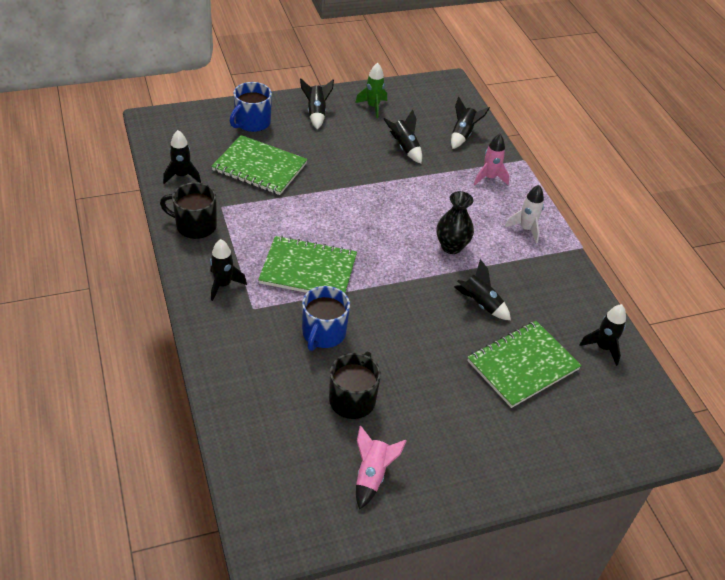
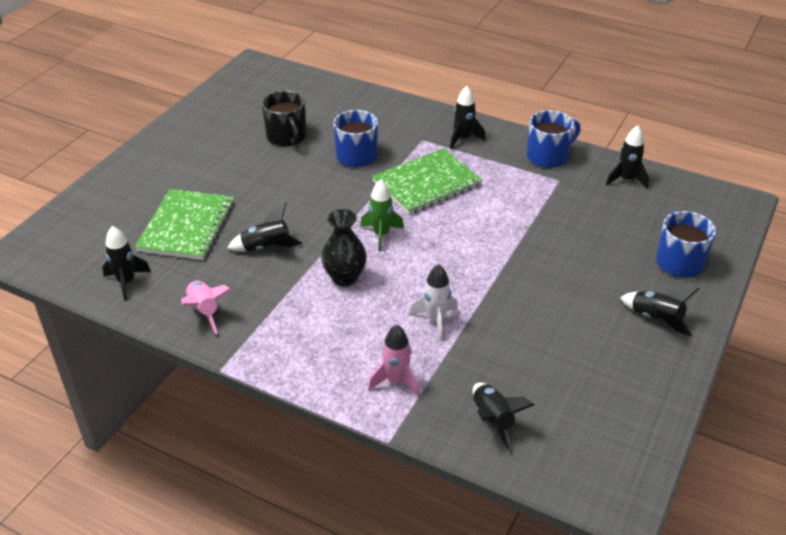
camera: 140 degrees right, 5 degrees down
black mug [160,182,217,239] -> blue mug [527,110,581,168]
green notebook [212,135,308,195] -> none
green rocket [355,63,387,118] -> green rocket moved to [360,180,404,252]
pink rocket [356,426,407,510] -> pink rocket moved to [181,280,231,334]
black rocket [384,110,422,163] -> none
white rocket [505,185,544,244] -> white rocket moved to [410,264,458,341]

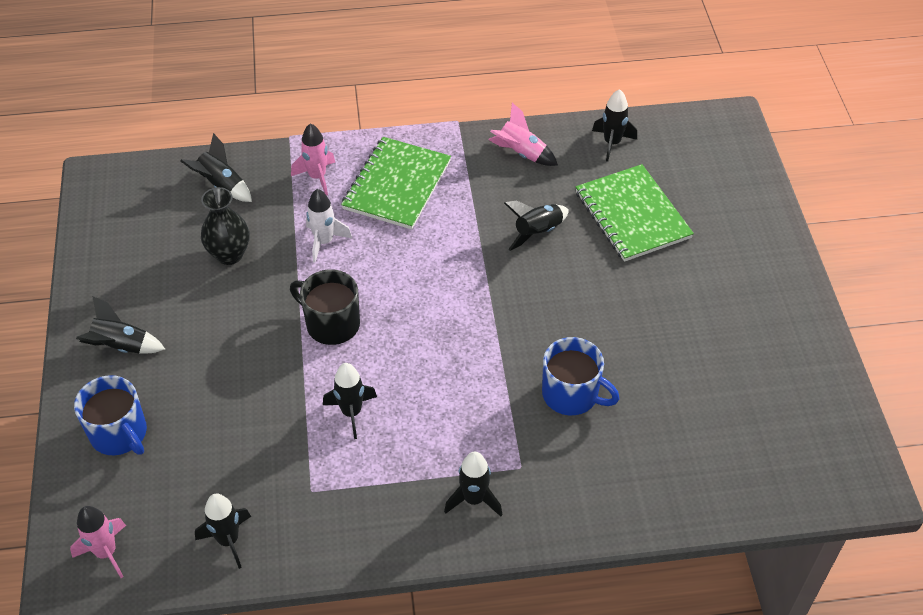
camera: 145 degrees right, 10 degrees up
black mug [262,91,306,147] -> black mug moved to [290,269,360,345]
black vase [321,209,367,286] -> black vase moved to [201,187,250,265]
green rocket [360,180,404,252] -> none
green notebook [372,148,482,215] -> green notebook moved to [341,137,451,230]
blue mug [527,110,581,168] -> none
none -> pink rocket [70,506,126,578]
none -> black rocket [323,363,377,439]

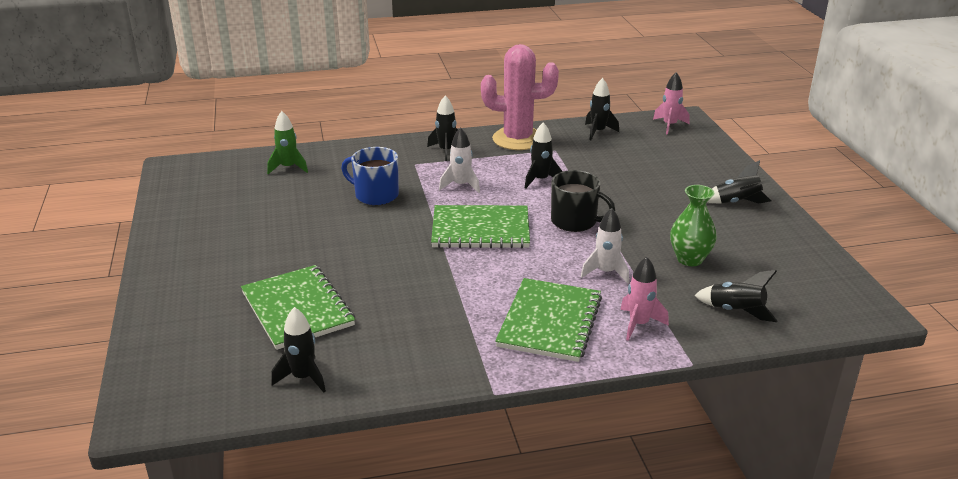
camera: 175 degrees right, 20 degrees down
blue mug [74,375,147,455] -> none
black vase [201,187,250,265] -> green vase [670,185,717,266]
pink rocket [488,102,558,166] -> none
black rocket [504,201,569,251] -> none
none -> green rocket [267,111,308,174]
none -> green notebook [431,205,530,248]
none -> white rocket [439,127,480,193]
none -> pink cactus [481,44,559,150]

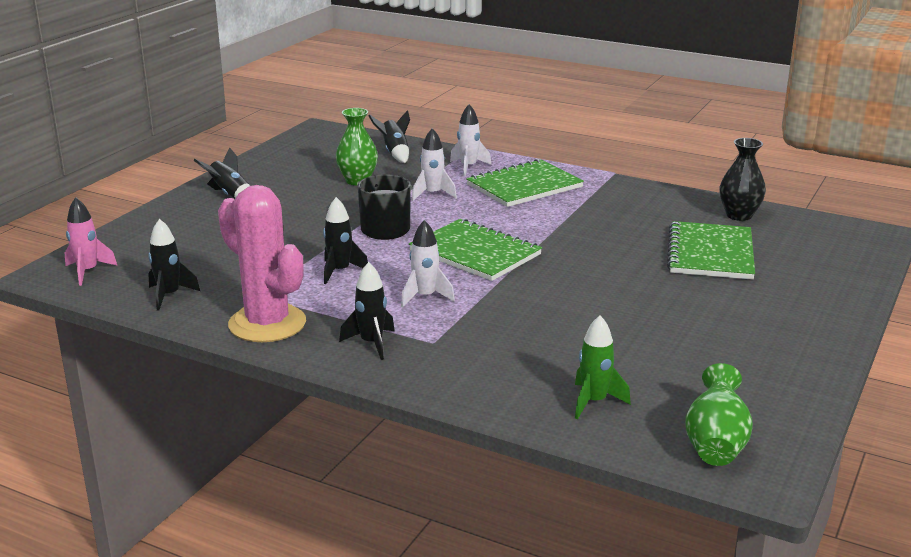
camera: 140 degrees left, 5 degrees down
black rocket [271,307,326,393] -> black vase [719,138,766,221]
blue mug [341,147,399,205] -> none
pink rocket [620,257,669,341] -> white rocket [450,104,492,177]
none -> green vase [685,363,753,466]

